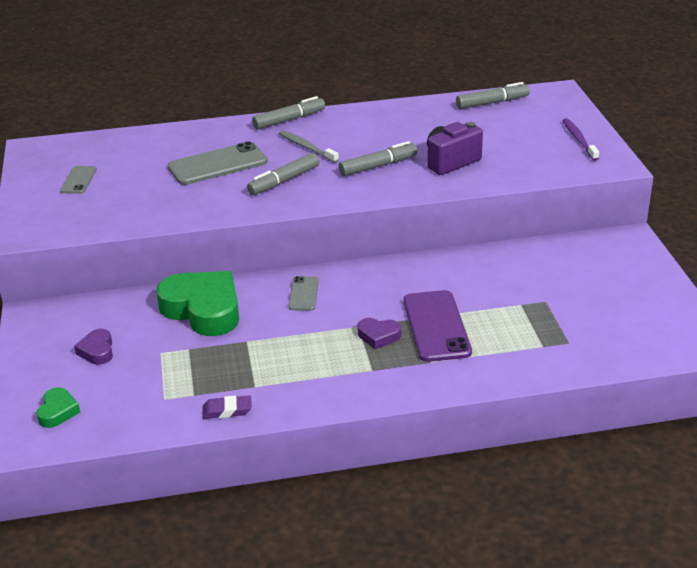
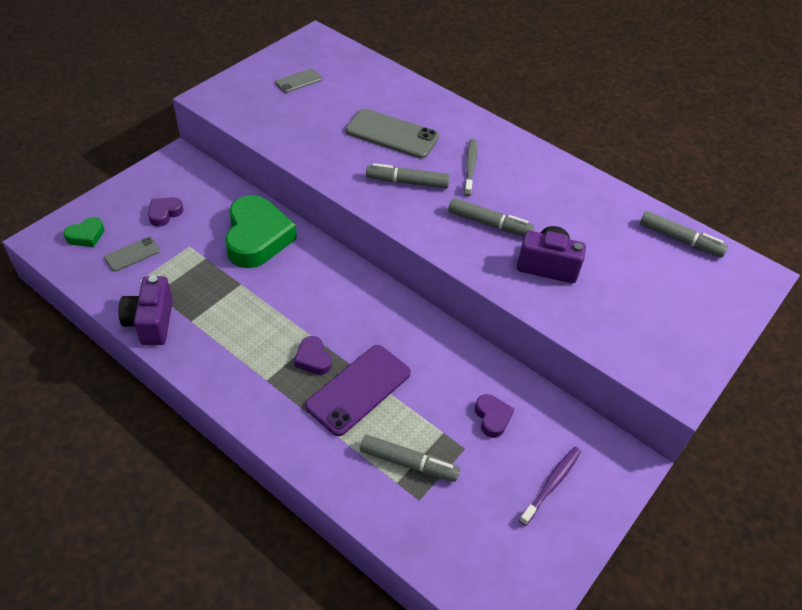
camera: 45 degrees right, 15 degrees up
purple eraser [202,396,252,419] -> purple camera [118,275,173,345]
grey marker [252,96,325,130] -> grey marker moved to [360,435,460,482]
grey phone [288,276,319,311] -> grey phone moved to [104,237,160,272]
purple toothbrush [562,118,599,161] -> purple toothbrush moved to [519,447,581,526]
none -> purple heart [475,394,514,438]

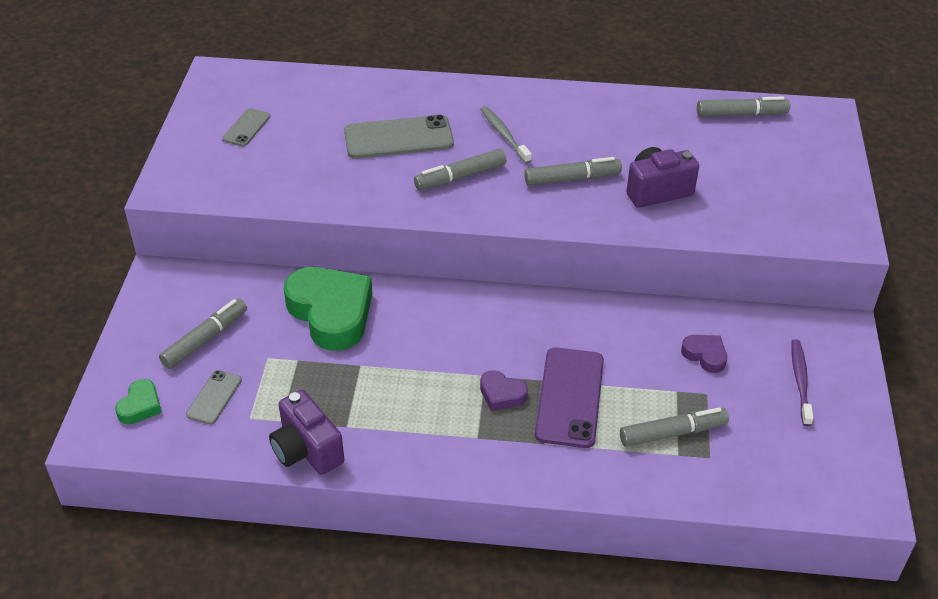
camera: 30 degrees left, 5 degrees down
purple heart [148,197,183,227] -> grey marker [159,298,247,369]

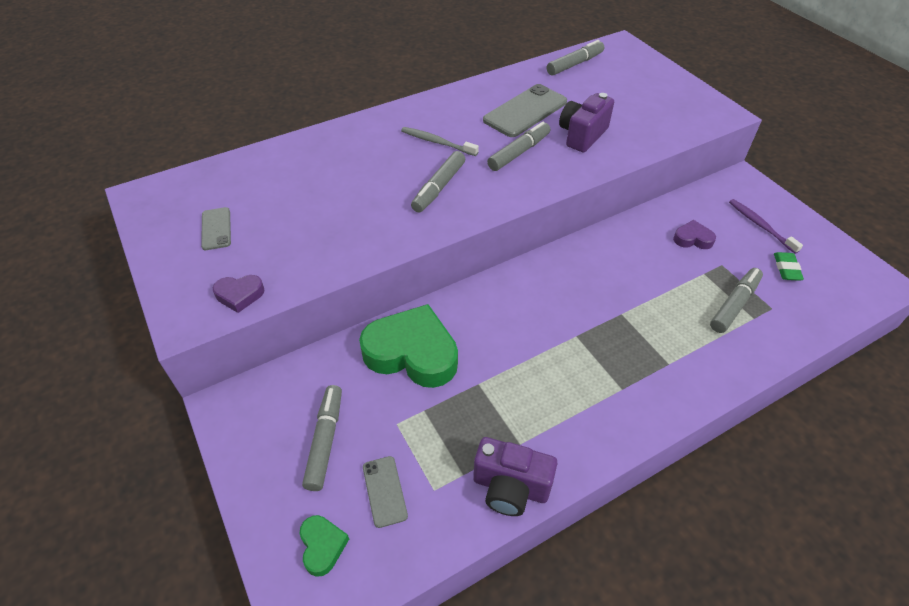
camera: 35 degrees left, 5 degrees up
grey phone [344,115,454,159] -> grey phone moved to [483,84,567,137]
purple heart [480,370,528,411] -> purple heart moved to [213,275,265,313]
purple phone [535,347,604,448] -> none
none -> green eraser [774,252,804,281]

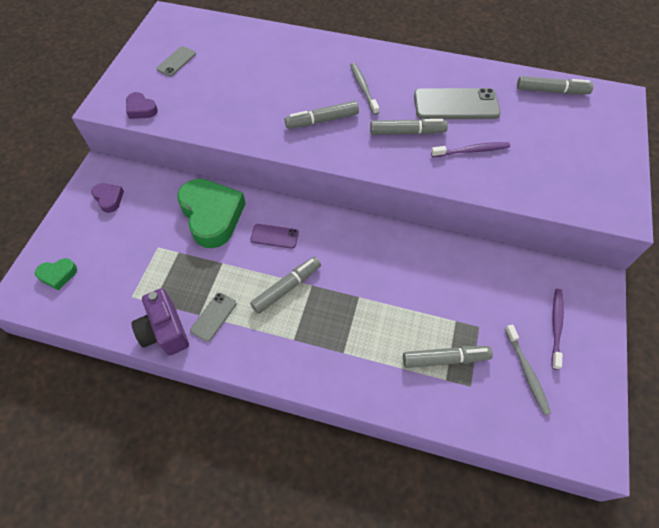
camera: 45 degrees right, 10 degrees up
green heart [300,515,349,577] -> green heart turned 45 degrees clockwise [35,258,77,290]
grey marker [302,385,342,491] -> grey marker moved to [250,257,321,314]
grey phone [363,456,408,528] -> grey phone moved to [190,292,237,342]
purple camera [559,93,614,152] -> purple toothbrush [431,142,510,157]
purple heart [673,220,716,249] -> purple heart moved to [91,183,124,213]
green eraser [774,252,804,281] -> grey toothbrush [505,324,551,415]
none -> purple phone [250,224,299,249]

